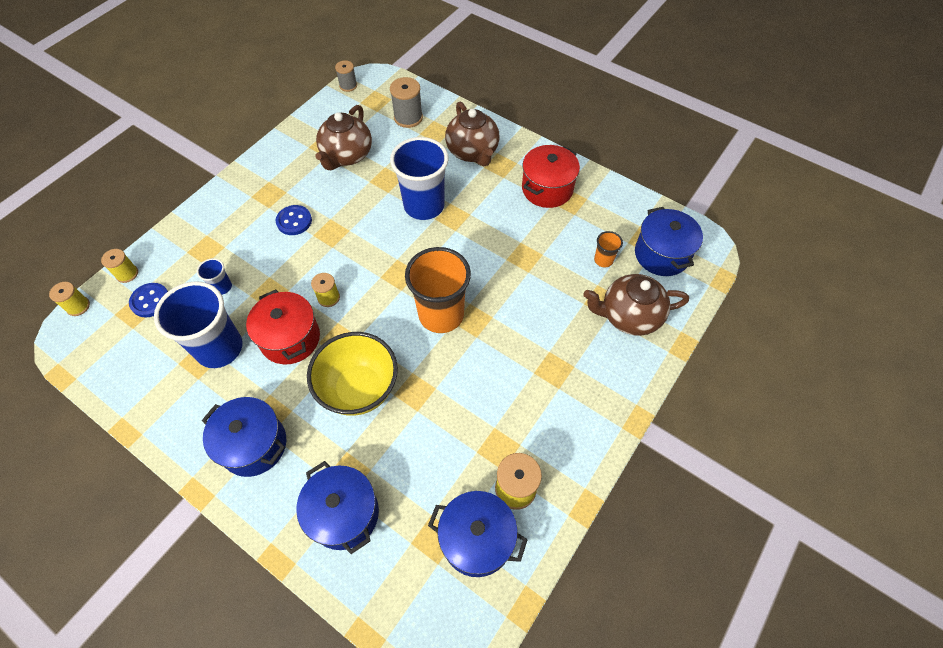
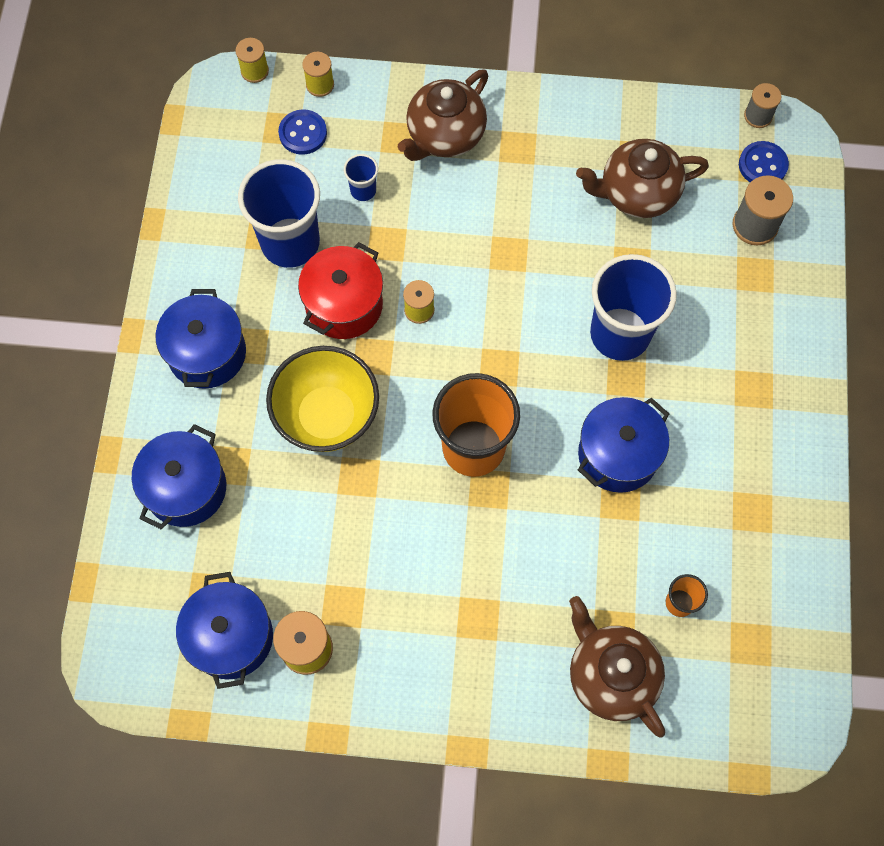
camera: 60 degrees right, 10 degrees up
blue button [276,205,312,235] -> blue button moved to [739,141,789,182]
brown teapot [445,102,500,167] -> brown teapot moved to [398,69,488,161]
red pot [522,145,580,208] -> none
blue pot [635,207,703,276] -> blue pot moved to [578,397,669,493]

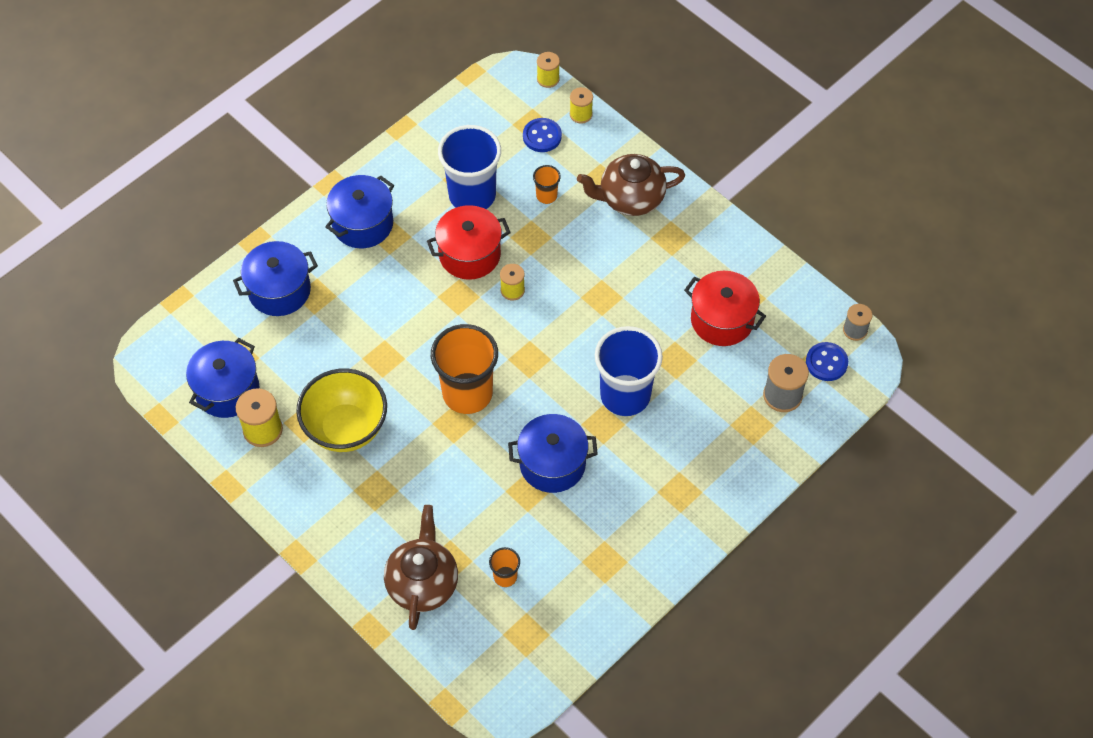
camera: 40 degrees right, 10 degrees down
yellow bowl [266,346,379,452] -> yellow bowl moved to [296,368,387,452]
blue cup [344,154,378,201] -> orange cup [533,165,561,204]
brown teapot [576,139,709,218] -> red pot [684,271,766,346]

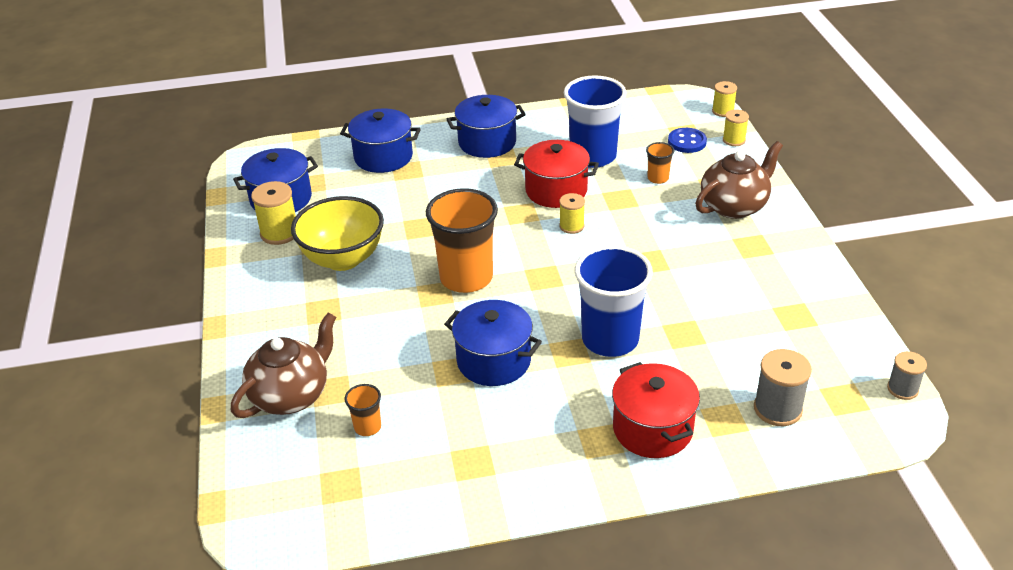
camera: 35 degrees right, 20 degrees down
brown teapot [577,154,685,216] -> brown teapot turned 120 degrees clockwise [695,141,783,219]
red pot [684,271,766,346] -> red pot moved to [612,362,700,458]
blue button [806,342,848,381] -> none

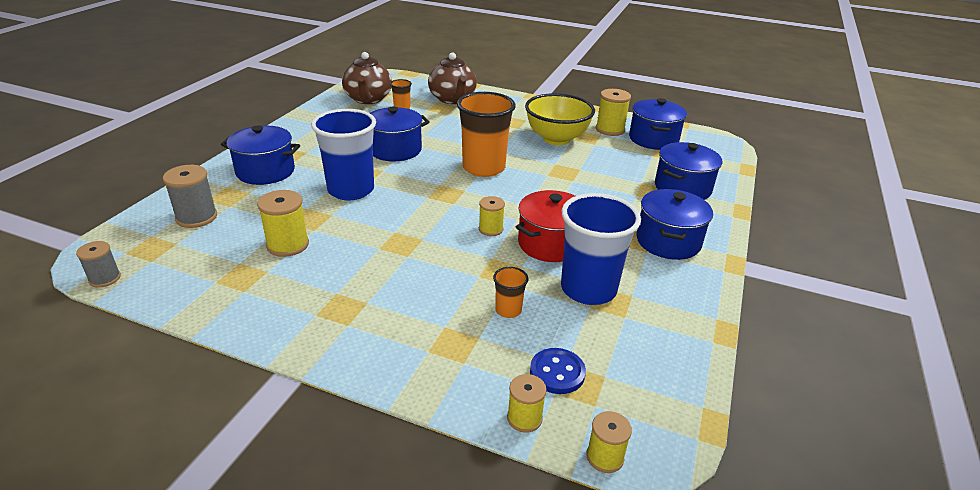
camera: 120 degrees right, 5 degrees down
red pot [612,362,700,458] -> blue pot [220,125,300,185]
brown teapot [695,141,783,219] -> brown teapot moved to [342,52,392,104]
none -> yellow spool [257,190,309,257]

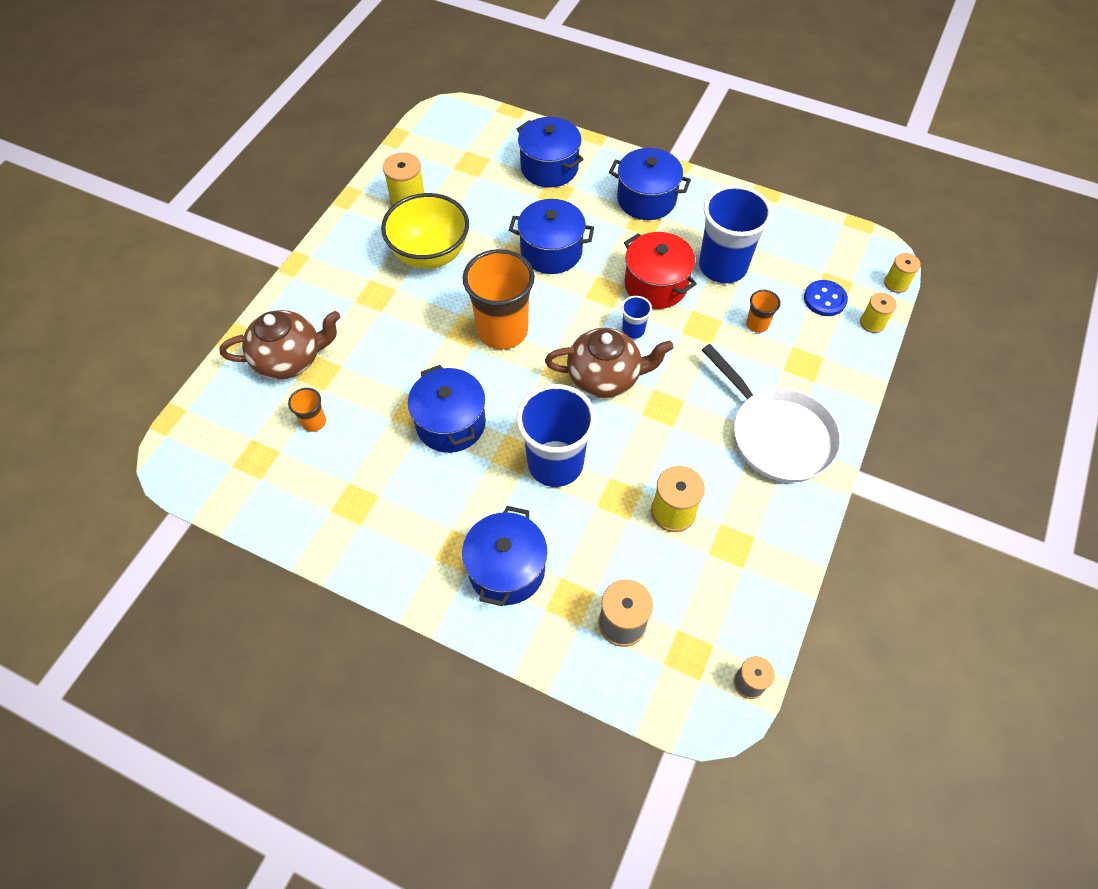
camera: 85 degrees left, 25 degrees up
brown teapot [342,52,392,104] -> brown teapot moved to [545,328,674,398]
yellow spool [479,196,505,236] -> blue cup [621,296,652,339]
blue pot [629,98,687,150] -> blue pot moved to [509,199,594,274]
none -> white pan [702,344,842,482]

